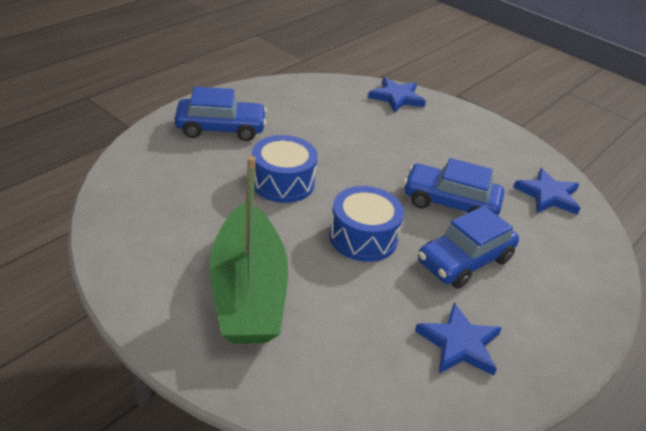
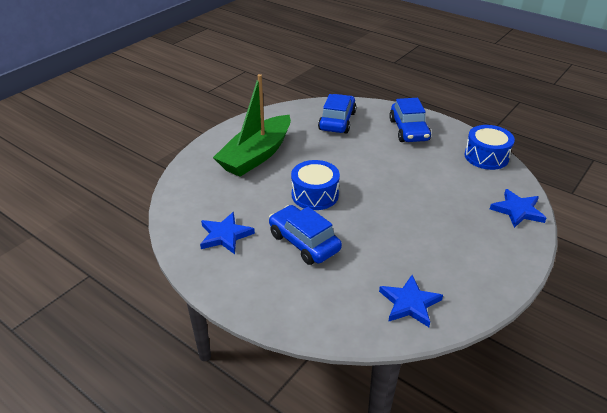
camera: 90 degrees right, 0 degrees up
green boat [209,156,288,344] -> green boat turned 45 degrees counterclockwise [213,74,291,177]
blue drum [252,135,318,203] -> blue drum moved to [465,125,515,170]
blue car [403,158,504,215] -> blue car moved to [318,94,356,133]

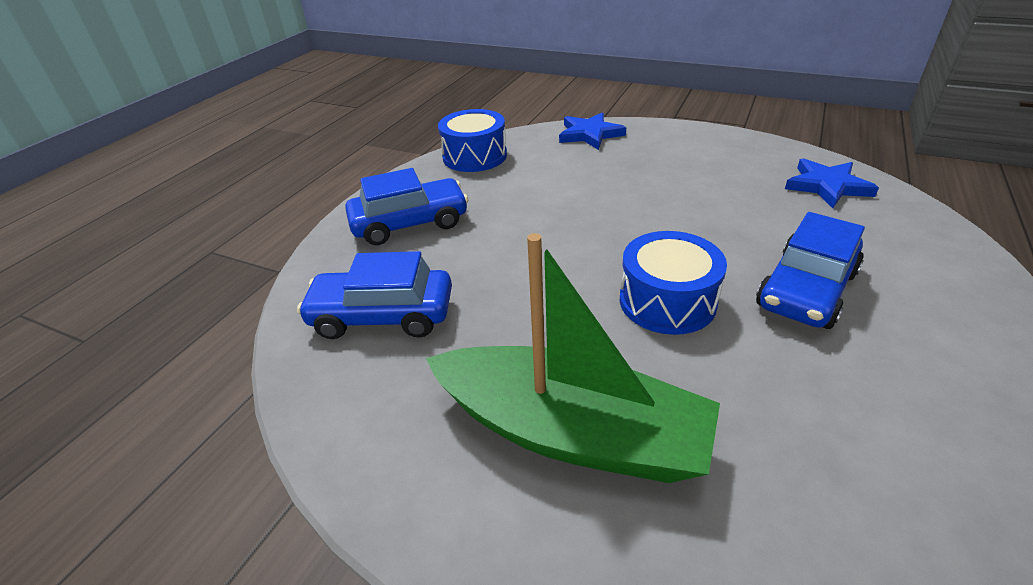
camera: 100 degrees left, 0 degrees up
blue star [200,212,255,254] -> none

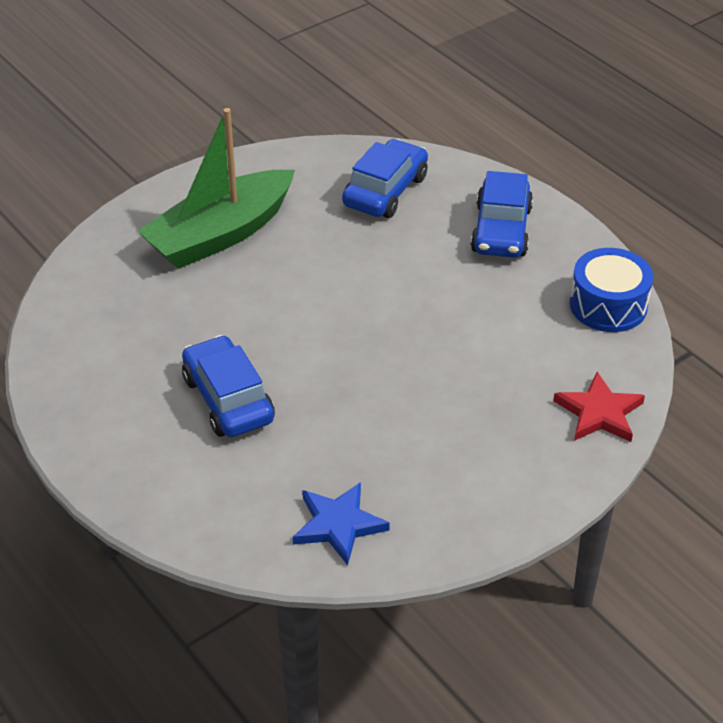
camera: 115 degrees right, 5 degrees up
blue star [559,112,626,150] -> red star [553,372,645,442]
blue drum [620,231,727,335] -> none

